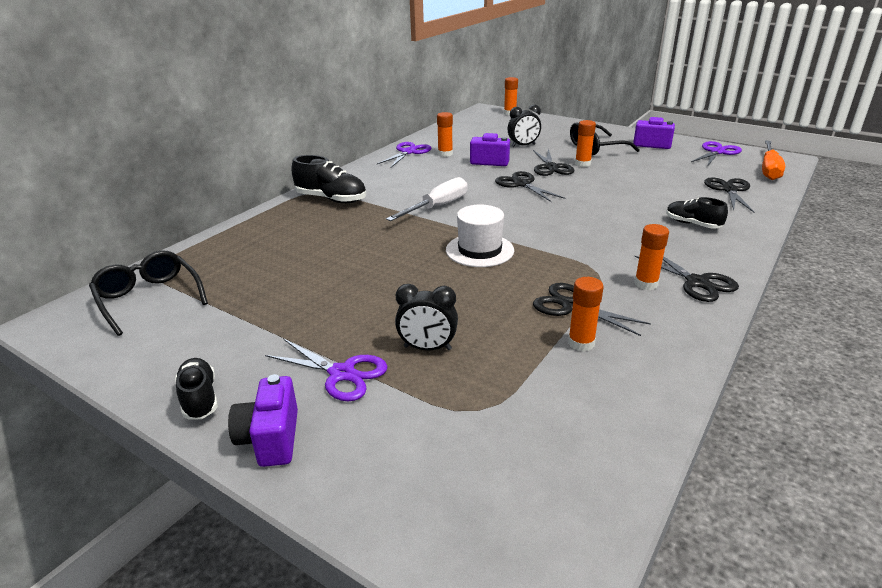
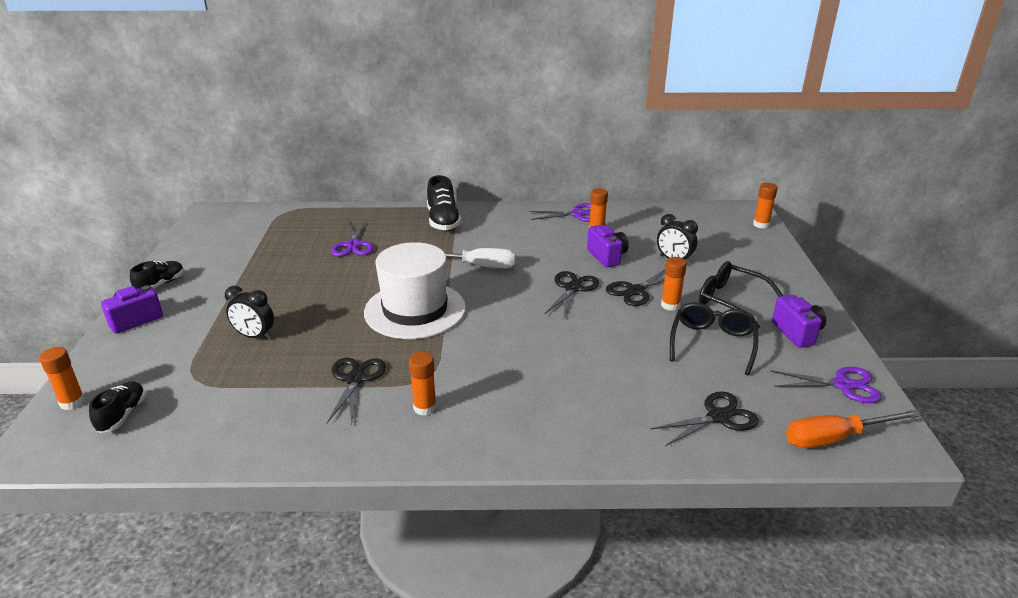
camera: 55 degrees right, 0 degrees up
black glasses [89,250,208,336] -> black glasses moved to [670,302,758,375]
purple scissors [265,339,387,401] -> purple scissors moved to [331,220,374,257]
black clock [395,284,458,350] -> black clock turned 45 degrees counterclockwise [225,286,274,340]
white hat [446,205,514,267] -> white hat [364,242,466,339], size x1.60
orange glue stick [568,277,604,352] -> orange glue stick moved to [39,347,85,410]
black scissors [634,256,739,302] -> none
black shoe [666,197,728,229] -> black shoe moved to [89,381,146,433]

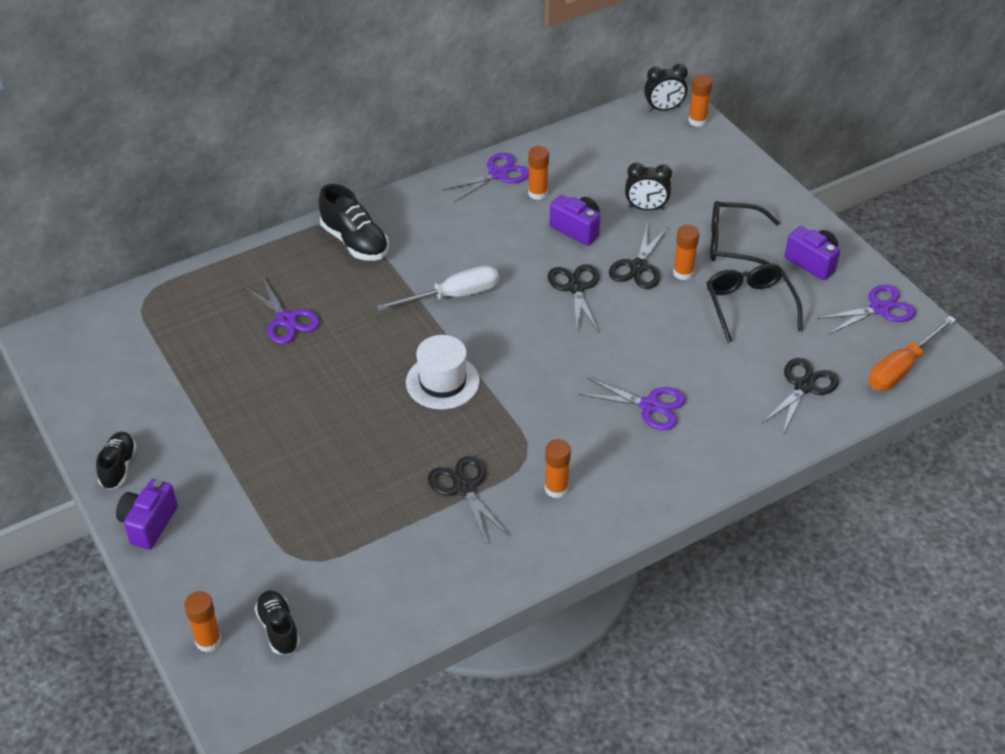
camera: 30 degrees left, 15 degrees up
black clock [225,286,274,340] -> black clock moved to [644,64,688,111]
white hat [364,242,466,339] -> white hat [406,335,480,410], size x0.63
none -> purple scissors [579,377,686,430]

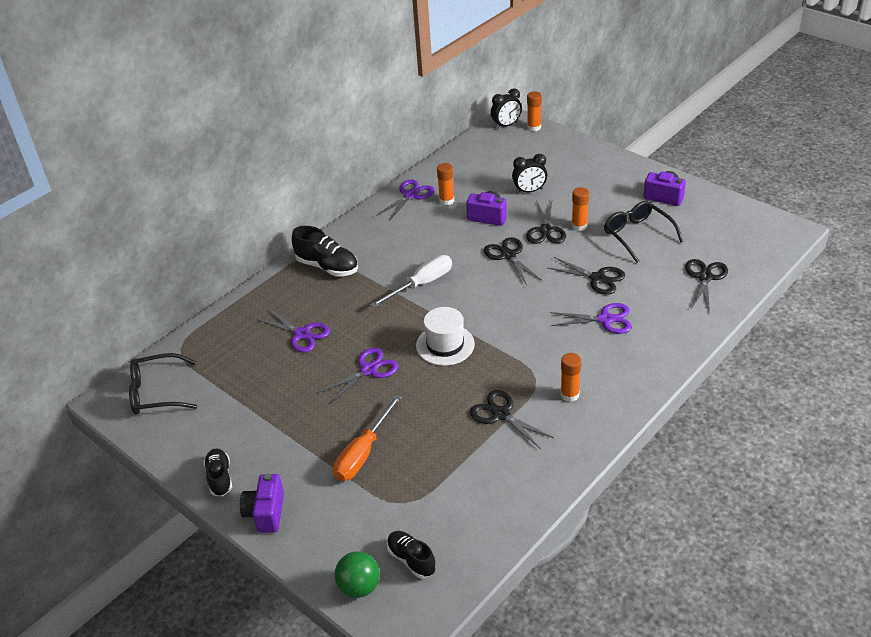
camera: 15 degrees left, 5 degrees down
orange glue stick [184,591,222,652] -> green ball [334,551,380,598]
black glasses [710,201,780,264] -> black glasses moved to [129,353,197,415]
purple scissors [817,285,916,334] -> purple scissors moved to [318,348,398,404]
orange screwdriver [869,316,956,391] -> orange screwdriver moved to [333,395,402,481]
none -> black scissors [548,257,625,295]

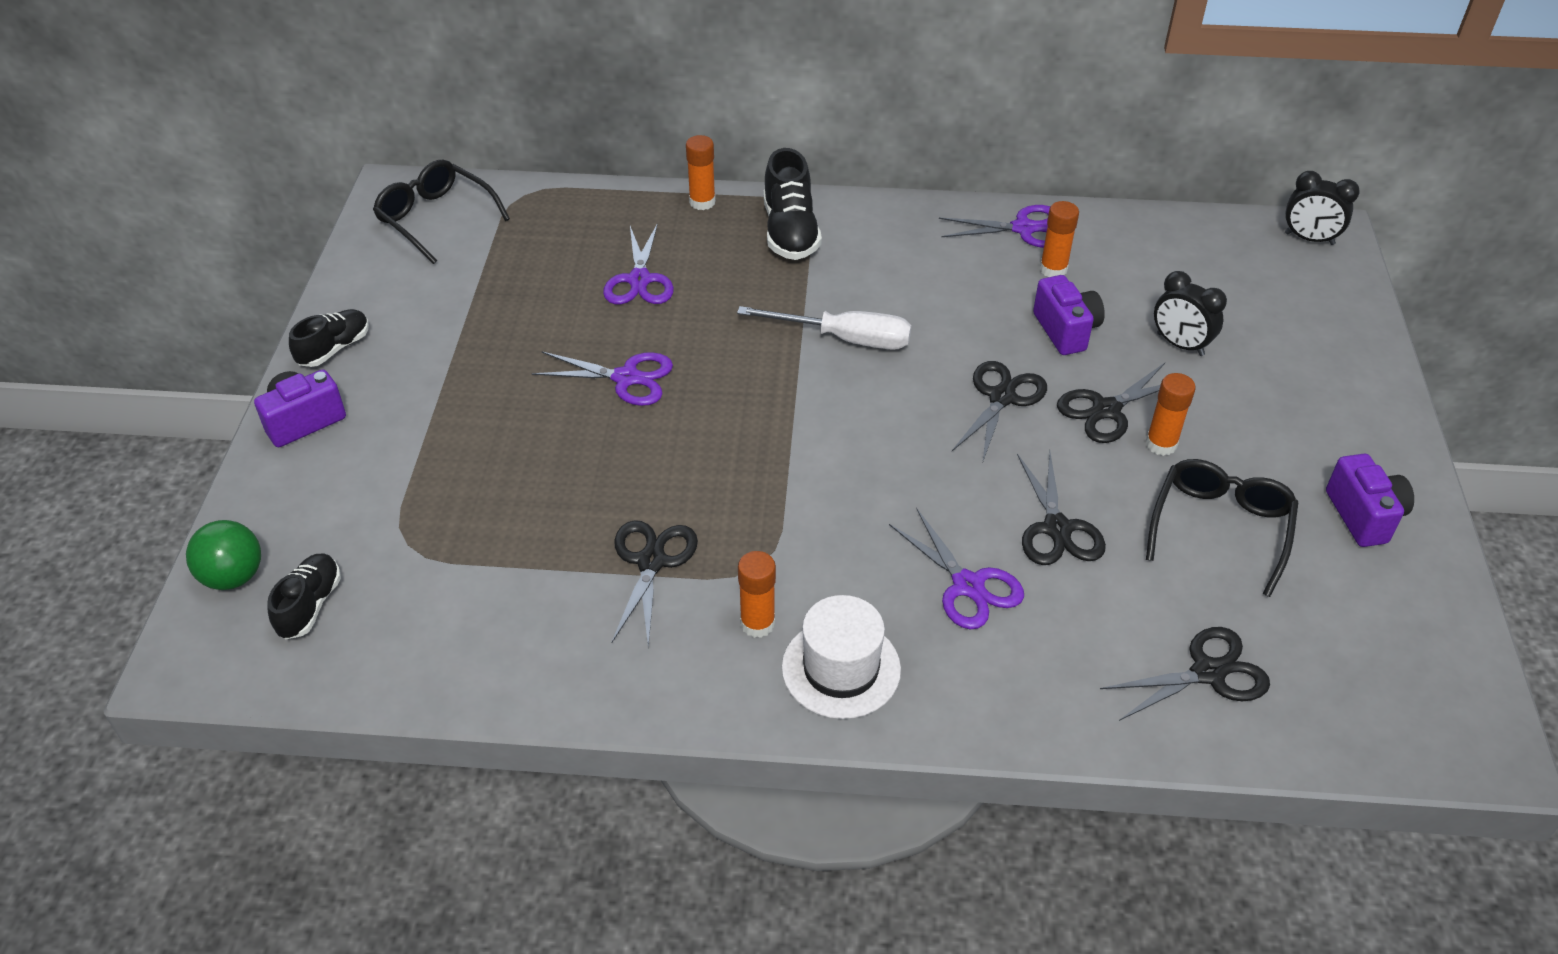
camera: 50 degrees right, 5 degrees up
orange screwdriver [333,395,402,481] -> none
white hat [416,307,475,366] -> white hat moved to [782,595,901,719]
orange glue stick [527,91,542,131] -> orange glue stick moved to [686,135,716,210]

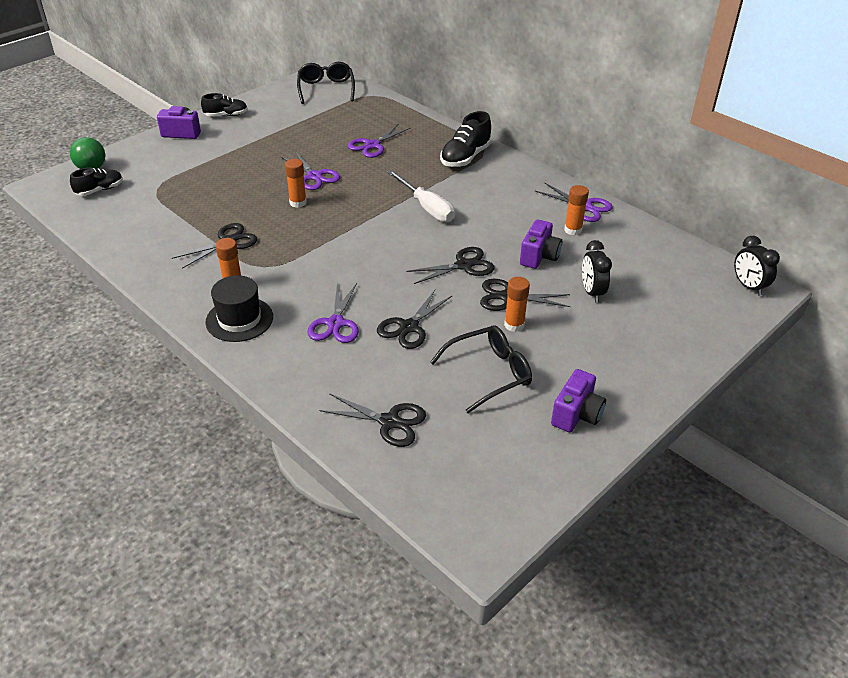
camera: 40 degrees right, 5 degrees down
orange glue stick [686,135,716,210] -> orange glue stick moved to [285,159,307,208]
white hat [782,595,901,719] -> black hat [206,275,273,342]

